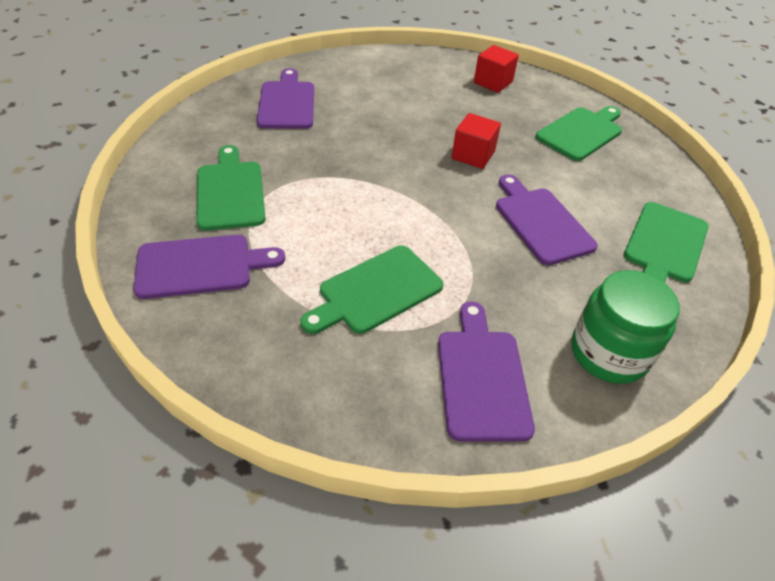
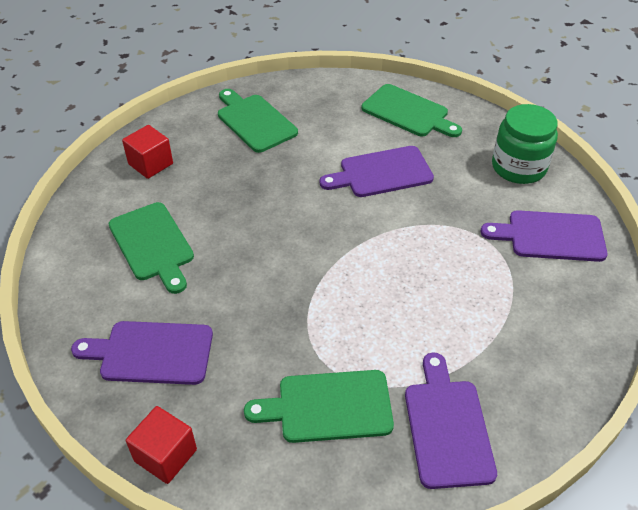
camera: 80 degrees left, 0 degrees up
green cutting board [300,245,444,334] -> green cutting board moved to [108,202,194,294]
red cube [452,113,501,169] -> red cube moved to [126,406,197,484]

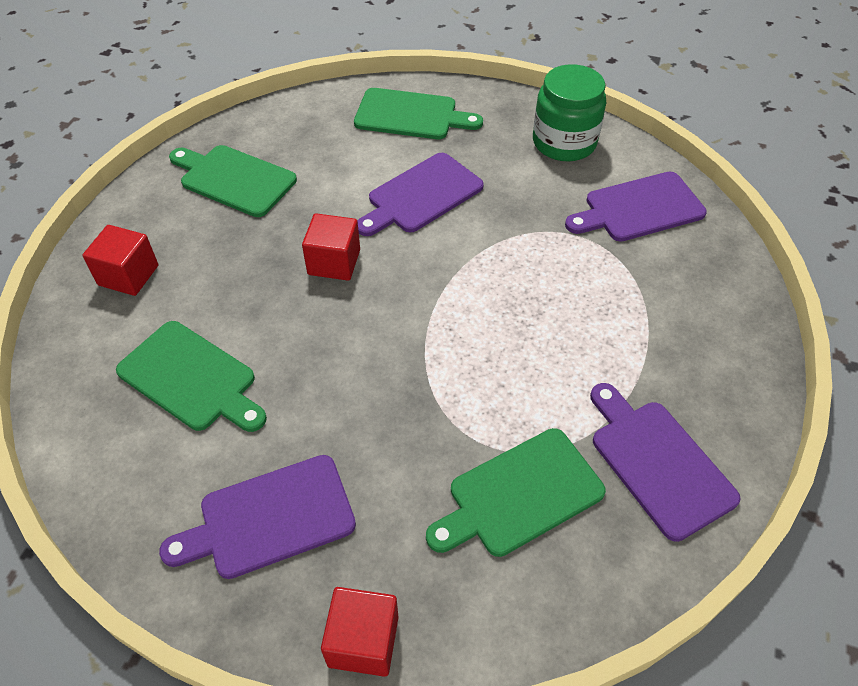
camera: 25 degrees left, 5 degrees up
none -> red cube [302,213,360,281]

